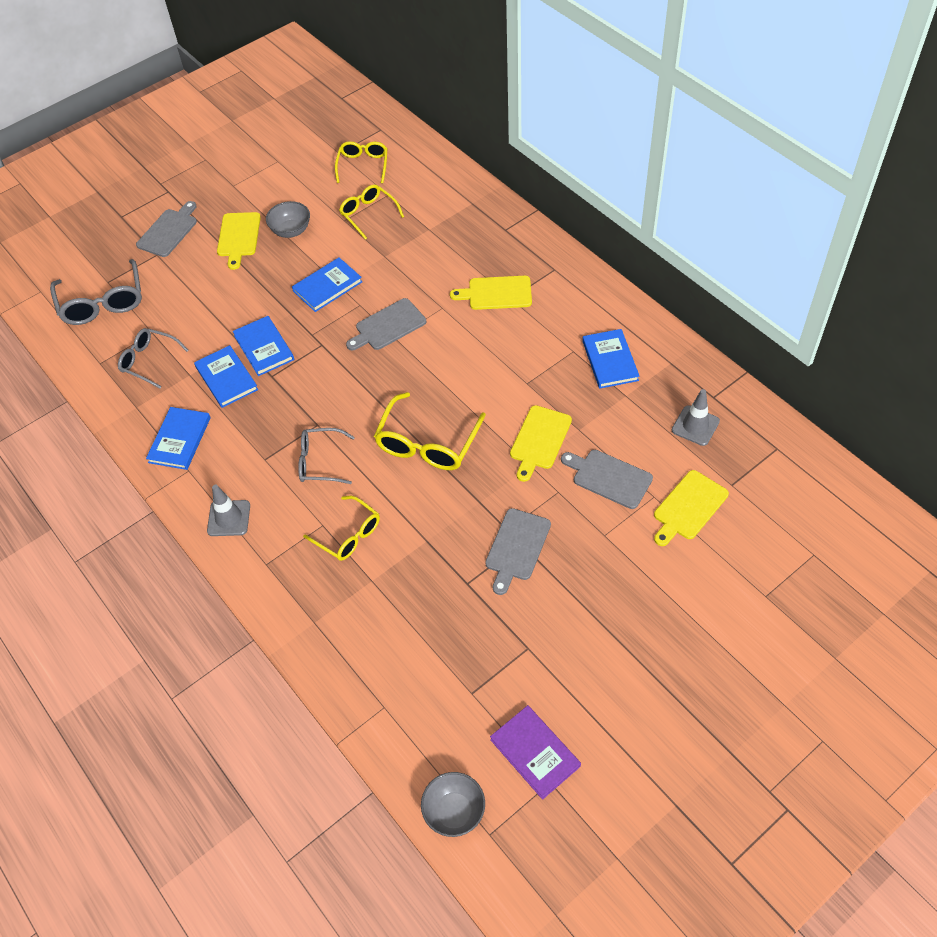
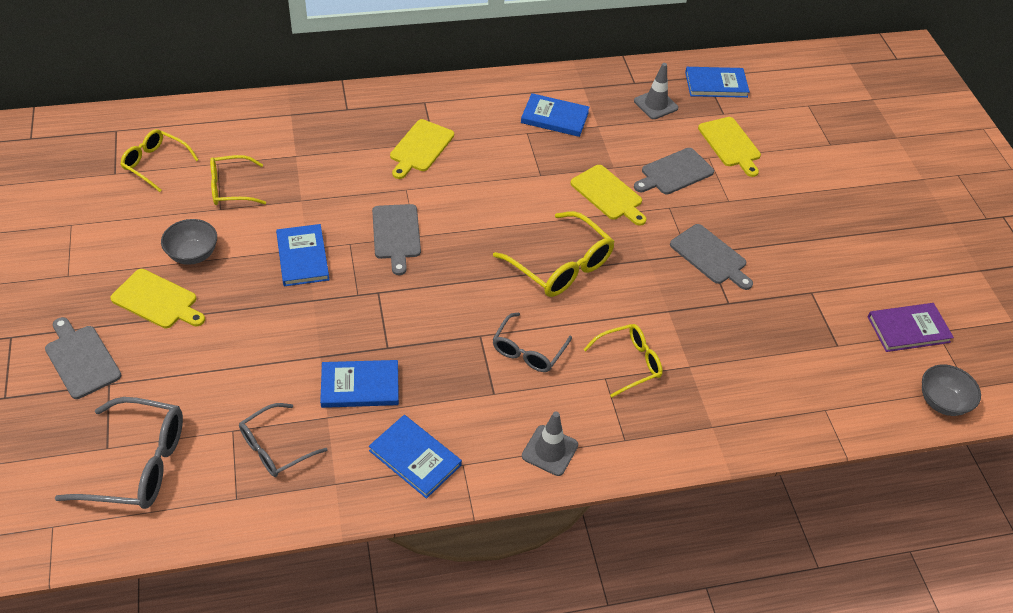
camera: 70 degrees left, 5 degrees down
blue book [233,316,294,376] -> blue book moved to [685,67,750,98]

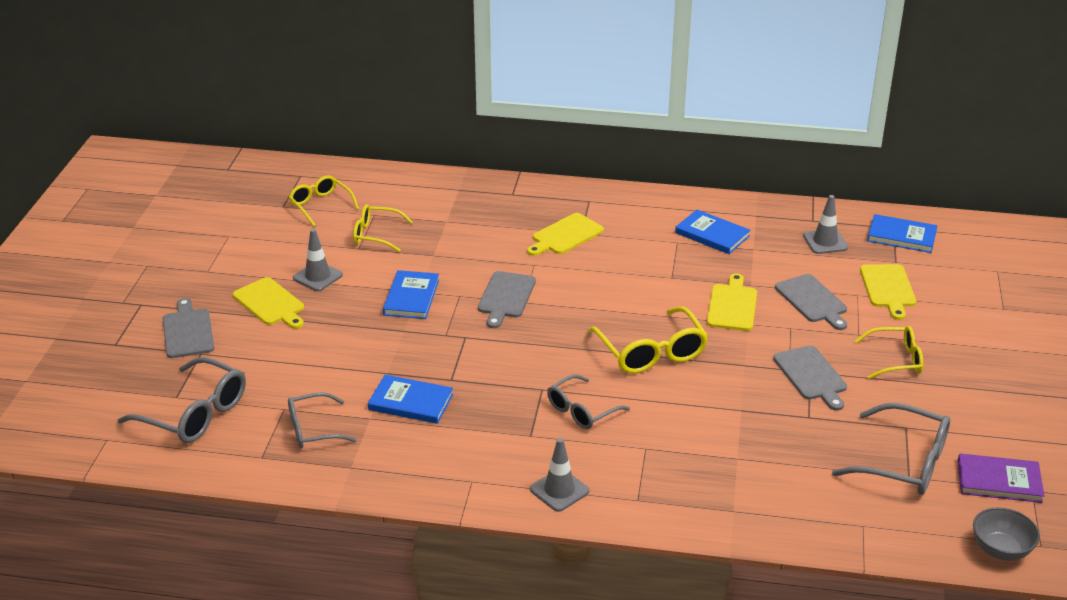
camera: 25 degrees right, 15 degrees down
grey bowl [161,219,217,265] -> grey traffic cone [293,229,343,291]
blue book [369,415,462,499] -> none
yellow cutting board [570,165,646,226] -> yellow cutting board turned 150 degrees counterclockwise [707,273,757,331]
yellow glasses [583,324,663,398] -> yellow glasses moved to [855,326,923,379]
grey cutting board [634,148,714,195] -> grey cutting board turned 105 degrees counterclockwise [775,274,847,330]
none -> grey glasses [832,403,950,495]

